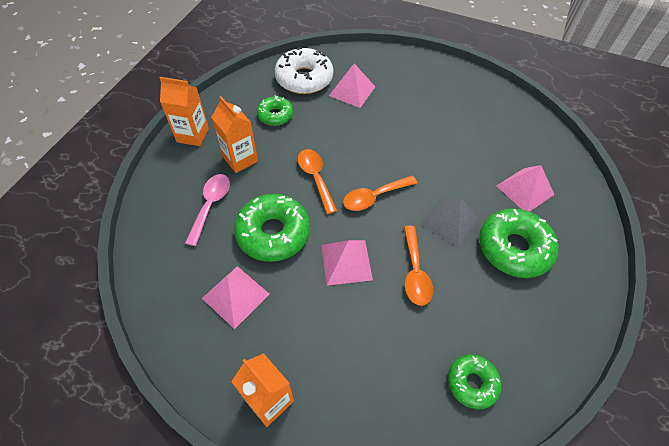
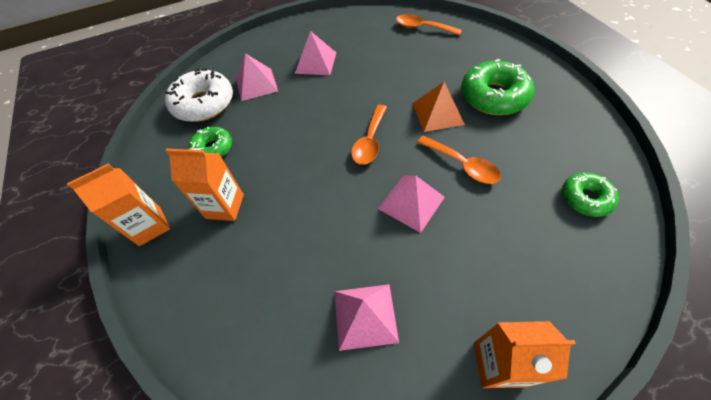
camera: 40 degrees left, 0 degrees up
pink spoon [185,174,230,246] -> none
green donut [234,194,310,262] -> none
orange spoon [298,149,337,214] -> orange spoon moved to [396,14,462,36]
grey pyramid [421,197,478,248] -> orange pyramid [412,82,465,132]
pink pyramid [497,165,555,212] -> pink pyramid moved to [295,31,336,75]

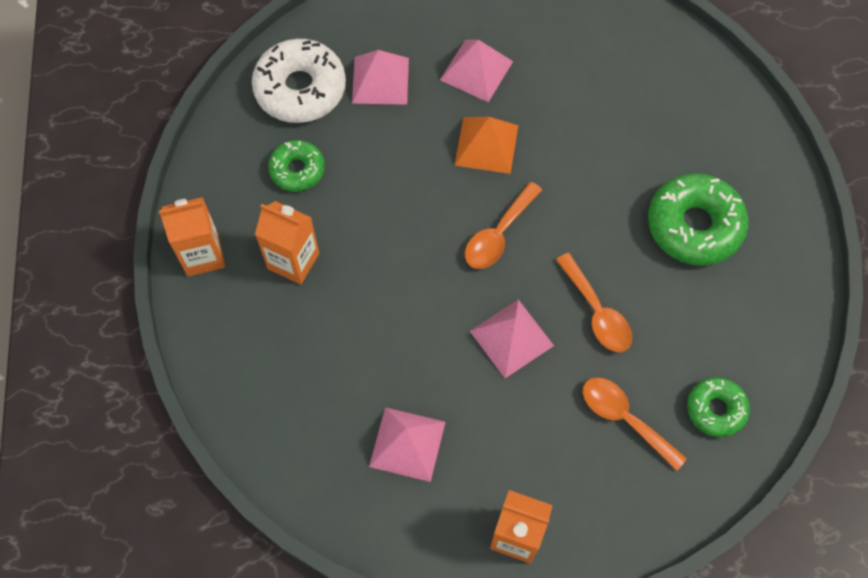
camera: 15 degrees right, 10 degrees up
orange spoon [396,14,462,36] -> orange spoon moved to [583,377,687,471]
orange pyramid [412,82,465,132] -> orange pyramid moved to [454,117,518,174]

